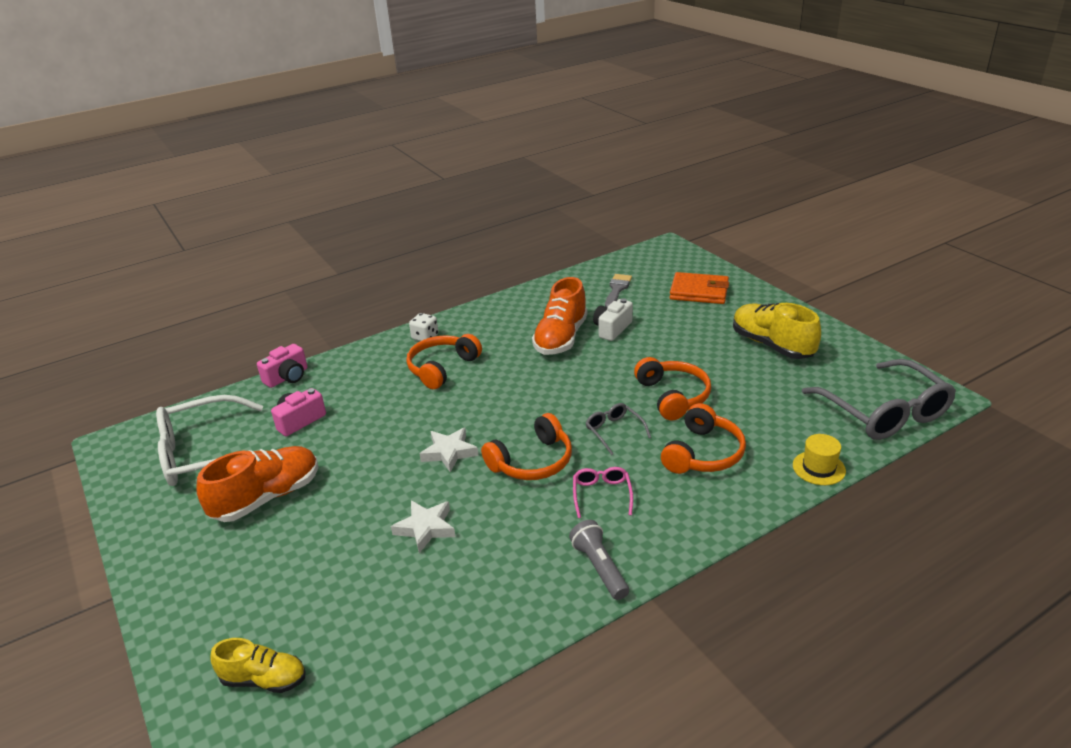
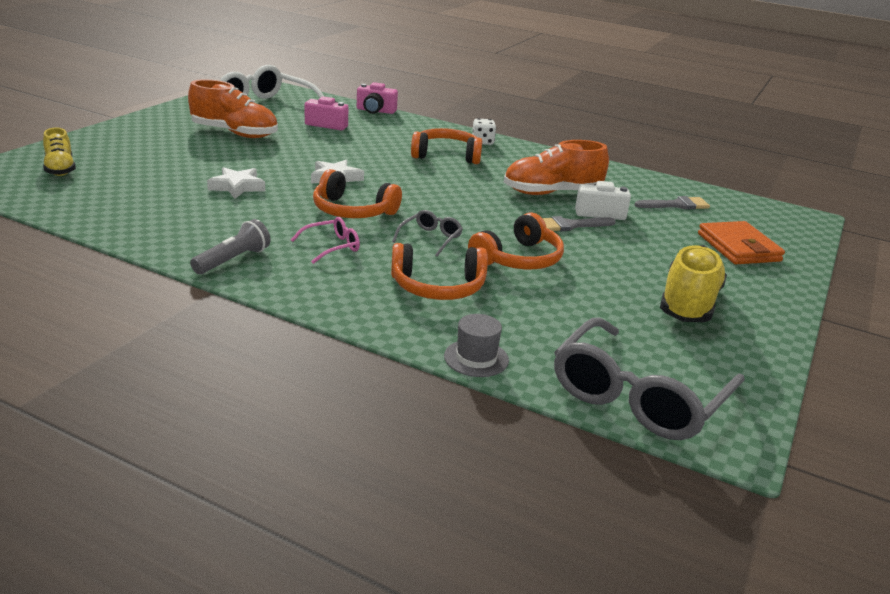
camera: 55 degrees right, 5 degrees down
yellow hat [793,434,846,485] -> grey hat [444,314,509,377]
none -> grey brush [543,216,616,231]

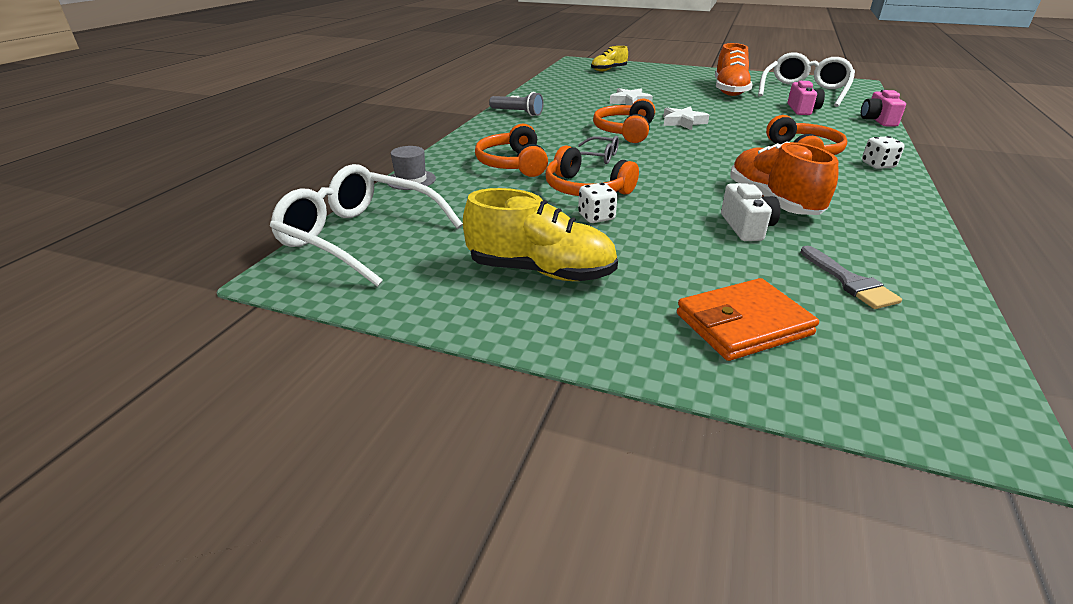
camera: 85 degrees right, 5 degrees up
pink glasses [291,217,360,264] -> none
grey brush [543,216,616,231] -> none
grey glasses [554,318,745,440] -> white glasses [270,164,463,287]
none -> white dice [578,183,617,223]

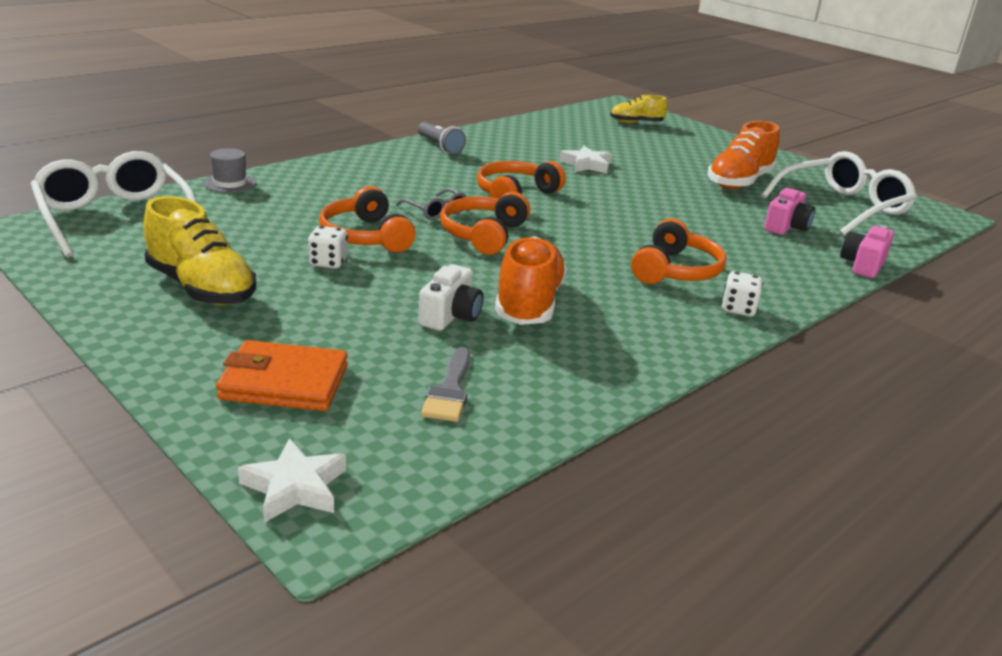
camera: 25 degrees right, 5 degrees down
orange headphones [475,124,548,177] -> orange headphones moved to [440,192,530,255]
white star [663,106,709,130] -> white star moved to [238,438,346,523]

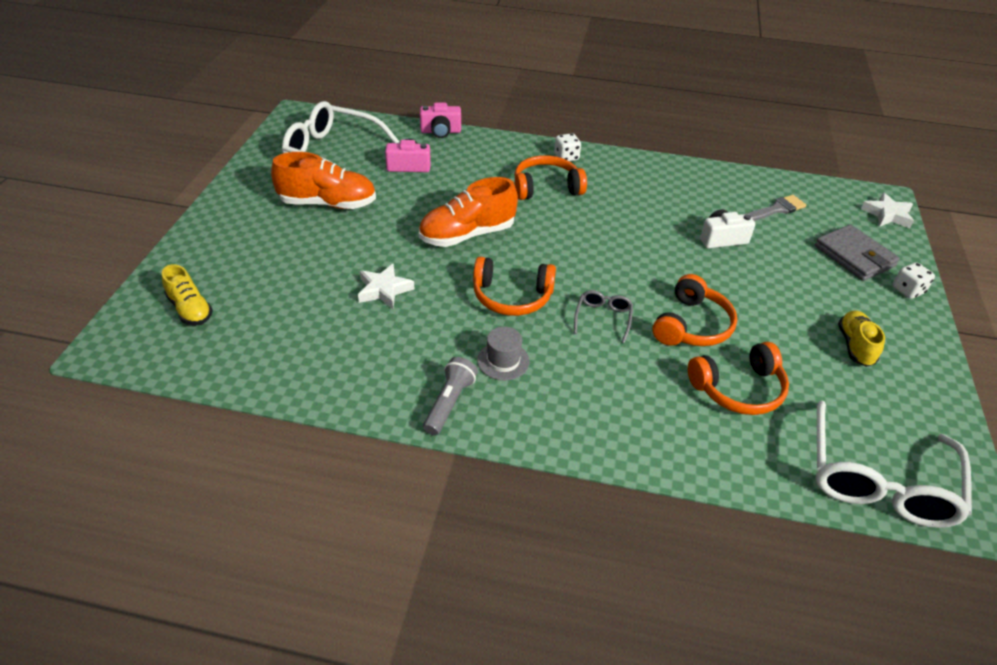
camera: 125 degrees left, 15 degrees up
yellow shoe [143,196,256,305] -> yellow shoe [838,311,885,367], size x0.61
grey hat [203,148,256,193] -> grey hat moved to [477,327,530,381]
orange wallet [216,340,348,411] -> grey wallet [815,224,900,281]
white dice [308,226,348,269] -> white dice moved to [893,262,935,299]
orange headphones [440,192,530,255] -> orange headphones moved to [688,342,789,415]
orange shoe [495,236,567,325] -> orange shoe moved to [419,177,518,247]

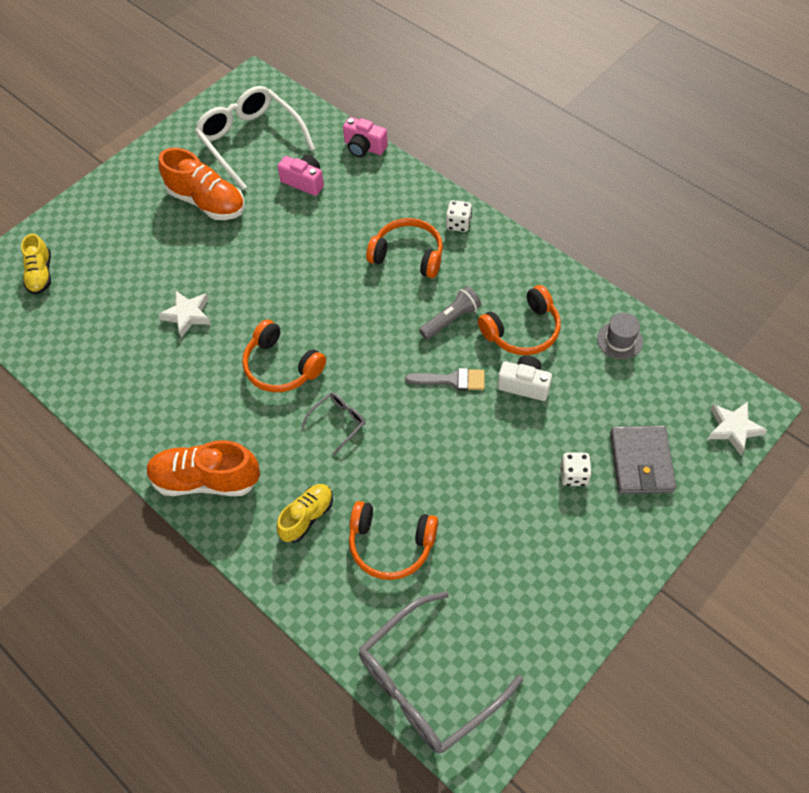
camera: 35 degrees right, 15 degrees up
orange shoe [419,177,518,247] -> orange shoe moved to [147,440,260,496]
grey flashlight [423,357,478,436] -> grey flashlight moved to [419,286,481,340]
grey hat [477,327,530,381] -> grey hat moved to [597,313,643,359]
orange headphones [652,274,737,346] -> orange headphones moved to [478,285,561,355]
grey brush [747,195,806,221] -> grey brush moved to [405,368,484,391]
white glasses [815,400,972,528] -> grey glasses [359,591,523,753]
yellow shoe [838,311,885,367] -> yellow shoe moved to [276,484,333,543]
white dice [893,262,935,299] -> white dice moved to [560,452,592,486]

